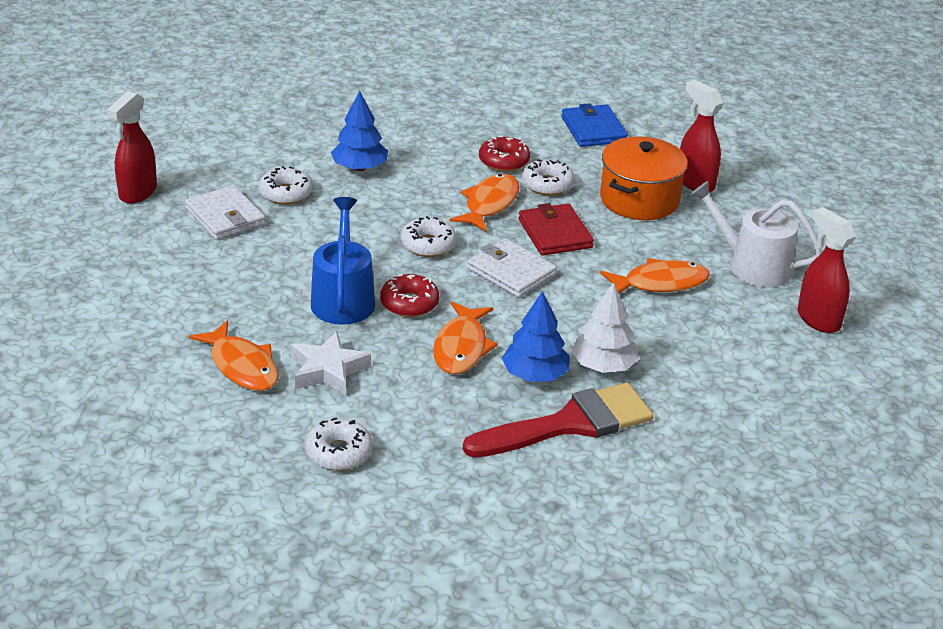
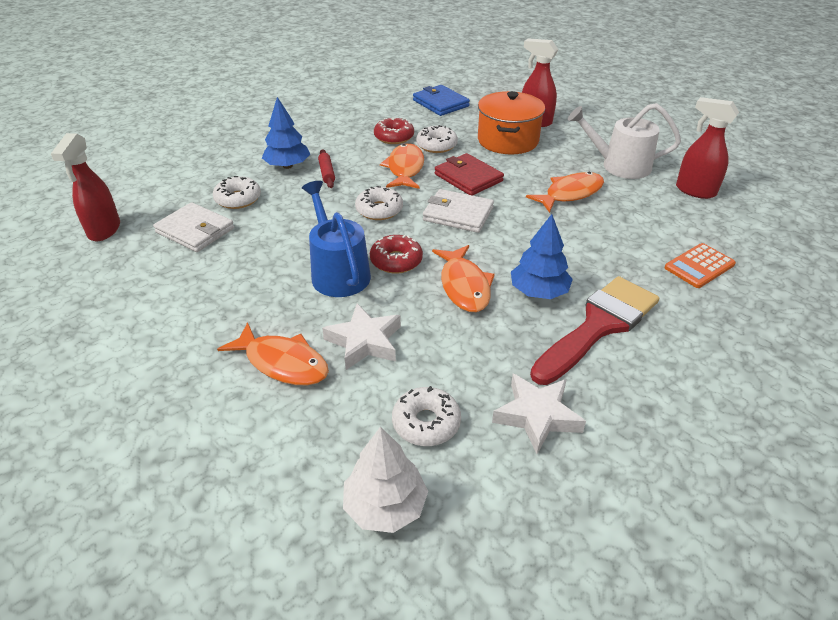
camera: 20 degrees left, 5 degrees up
white tree [571,282,639,373] -> white tree moved to [343,427,428,533]
none -> red rolling pin [318,149,335,188]
none -> white star [492,374,586,454]
none -> orange calculator [665,243,736,288]

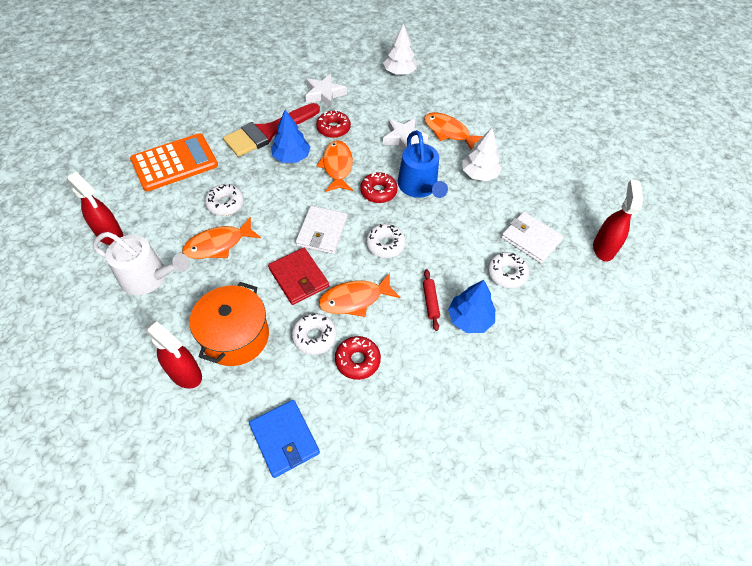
camera: 175 degrees left, 15 degrees up
orange fish [380,143,424,189] -> orange fish turned 60 degrees clockwise [319,273,400,317]
white donut [392,386,461,446] -> white donut moved to [205,184,244,216]
white wallet [423,189,494,233] -> white wallet turned 75 degrees clockwise [296,206,347,254]
orange calculator [665,243,736,288] -> orange calculator [130,133,218,191], size x1.77
none -> red donut [316,110,351,138]
none -> white tree [462,128,502,181]

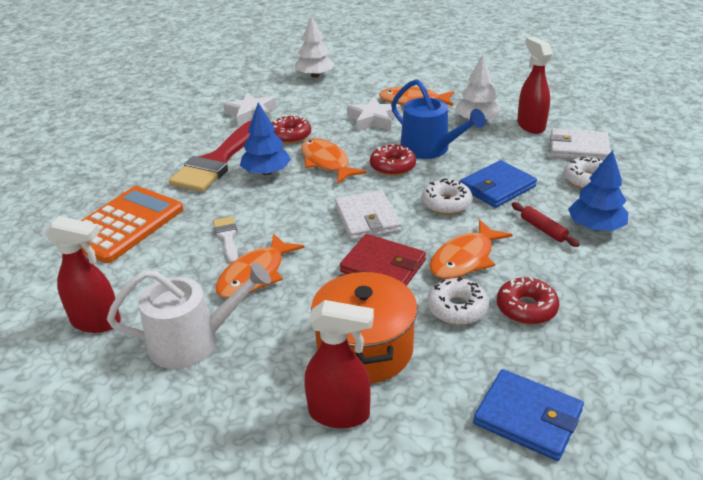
camera: 25 degrees left, 20 degrees down
white donut [205,184,244,216] -> white brush [213,216,238,263]
red spray bottle [593,180,643,261] -> red spray bottle moved to [517,37,552,134]
none -> blue wallet [460,160,537,208]

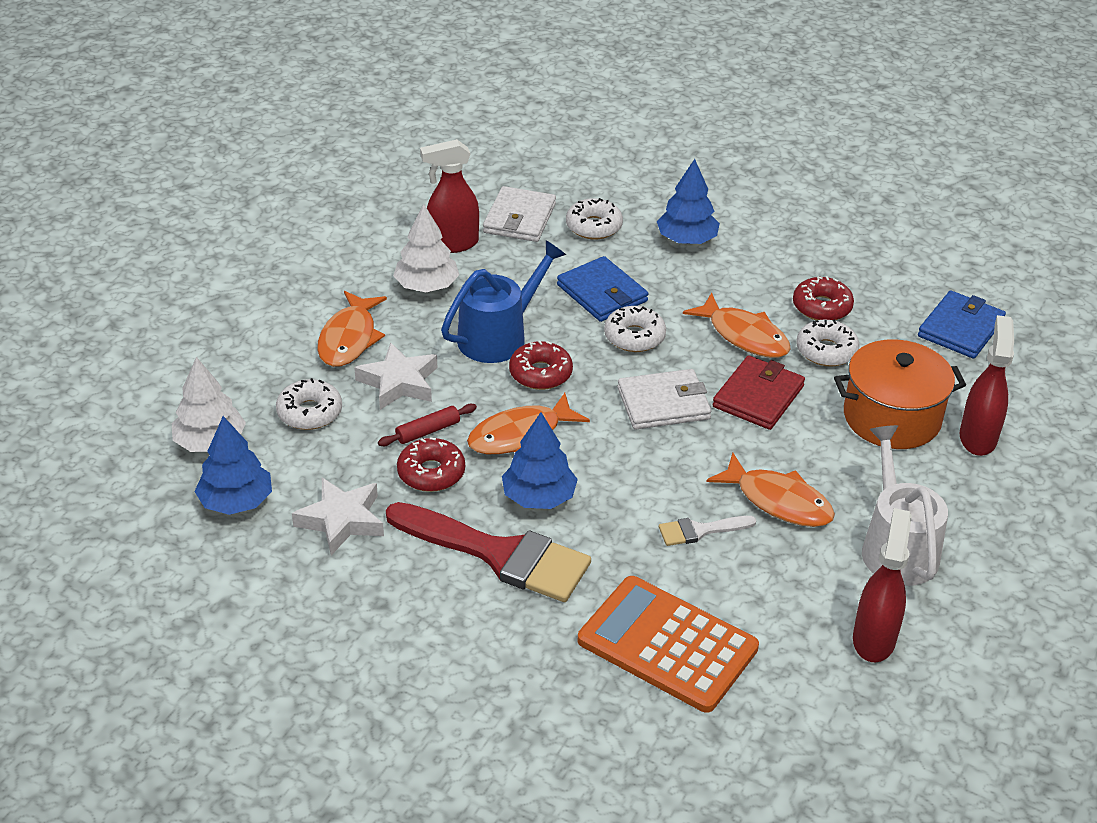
camera: 90 degrees left, 5 degrees up
red rolling pin [512,202,580,247] -> red rolling pin moved to [378,404,477,446]
none -> blue tree [194,416,272,515]
none -> white donut [276,378,342,430]

